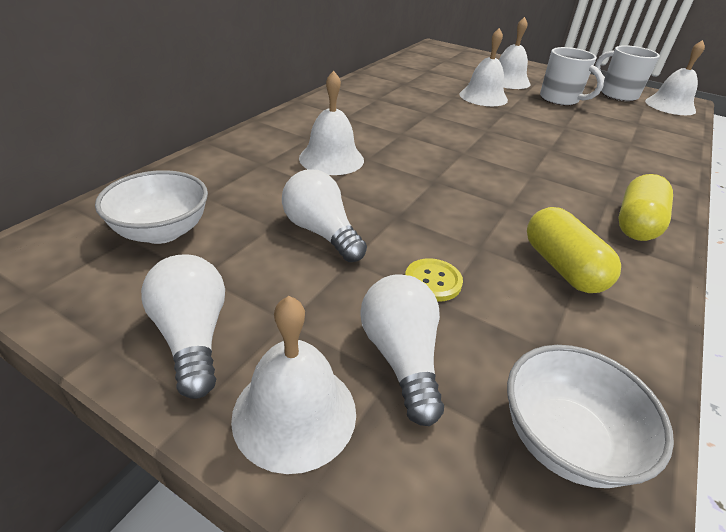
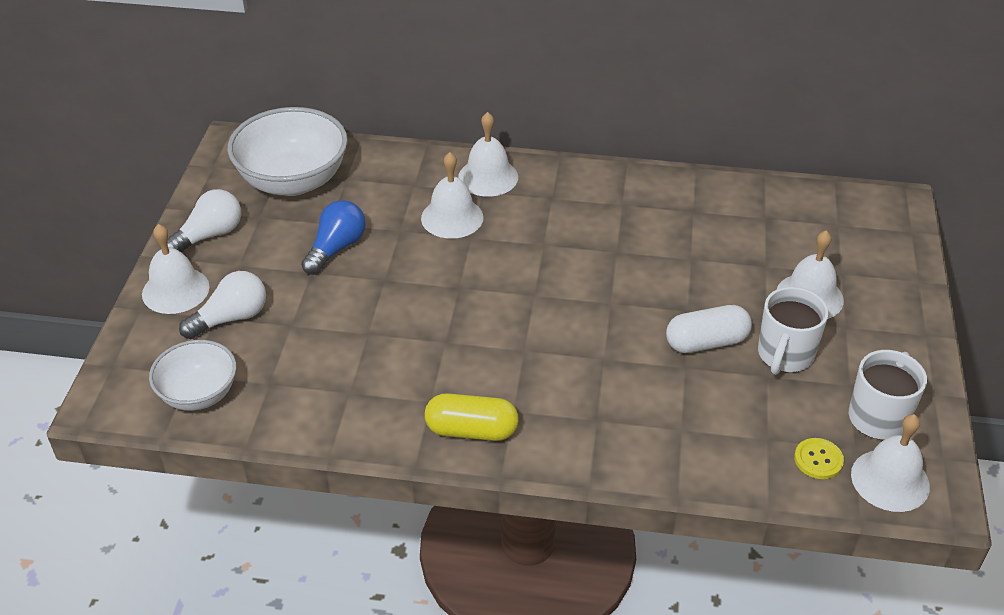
camera: 70 degrees right, 5 degrees up
white bowl [95,170,208,244] -> white bowl [227,107,348,196], size x1.64
white light bulb [282,169,367,262] -> blue light bulb [301,200,366,275]
yellow button [405,258,463,302] -> yellow button moved to [794,438,844,479]
white bell [460,28,508,106] -> white bell moved to [458,112,518,197]
yellow capsule [527,207,621,293] -> none
none -> white capsule [666,305,752,353]

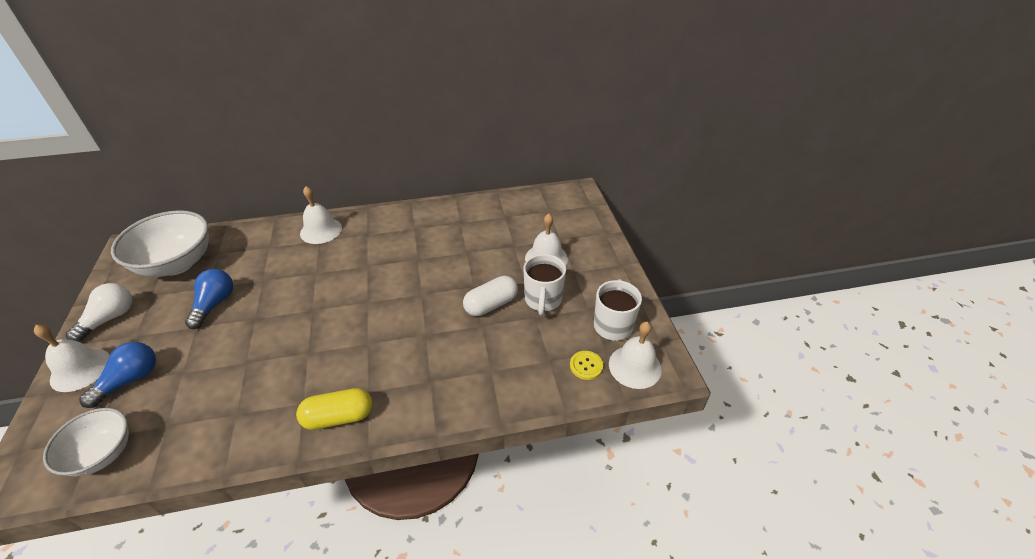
camera: 20 degrees left, 0 degrees up
white light bulb [179,271,266,339] -> blue light bulb [79,342,156,408]
white bell [421,152,483,239] -> none

